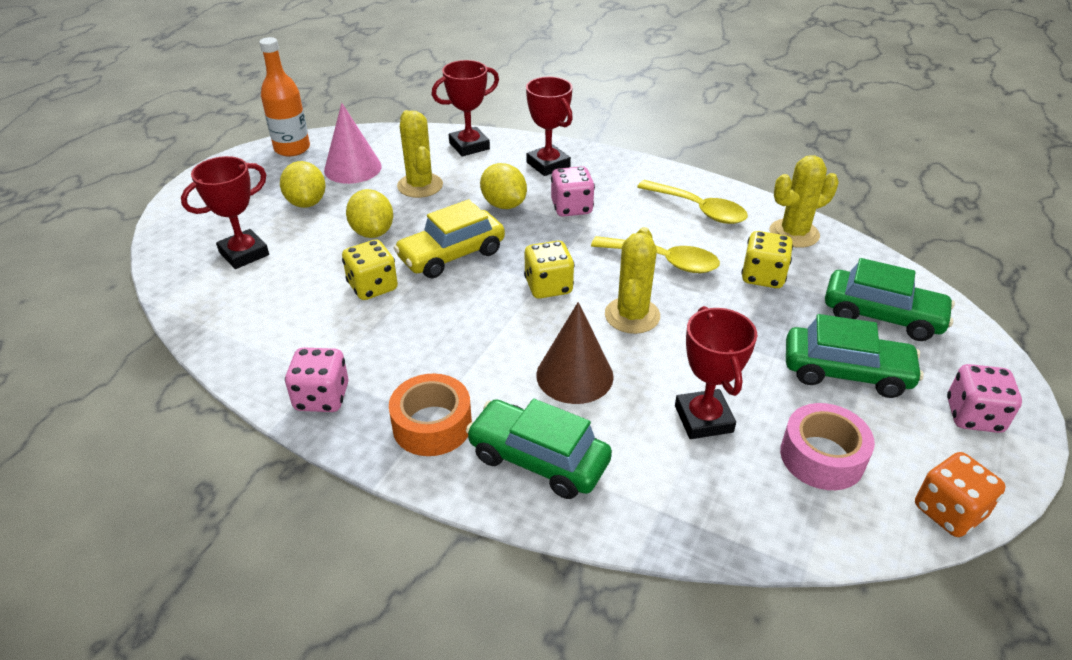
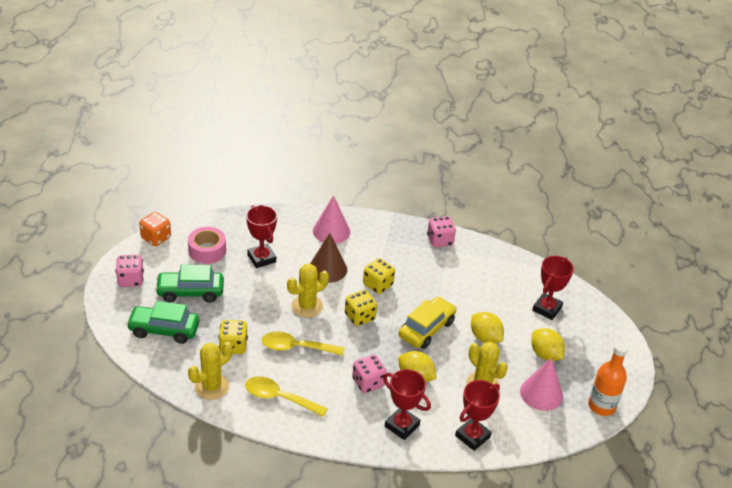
camera: 160 degrees right, 0 degrees up
yellow dice [342,240,398,300] -> yellow dice moved to [363,258,395,294]
orange tape [389,374,472,456] -> none
green car [466,399,612,499] -> pink cone [313,195,350,244]
yellow cactus [605,227,660,334] -> yellow cactus turned 60 degrees clockwise [287,264,329,318]

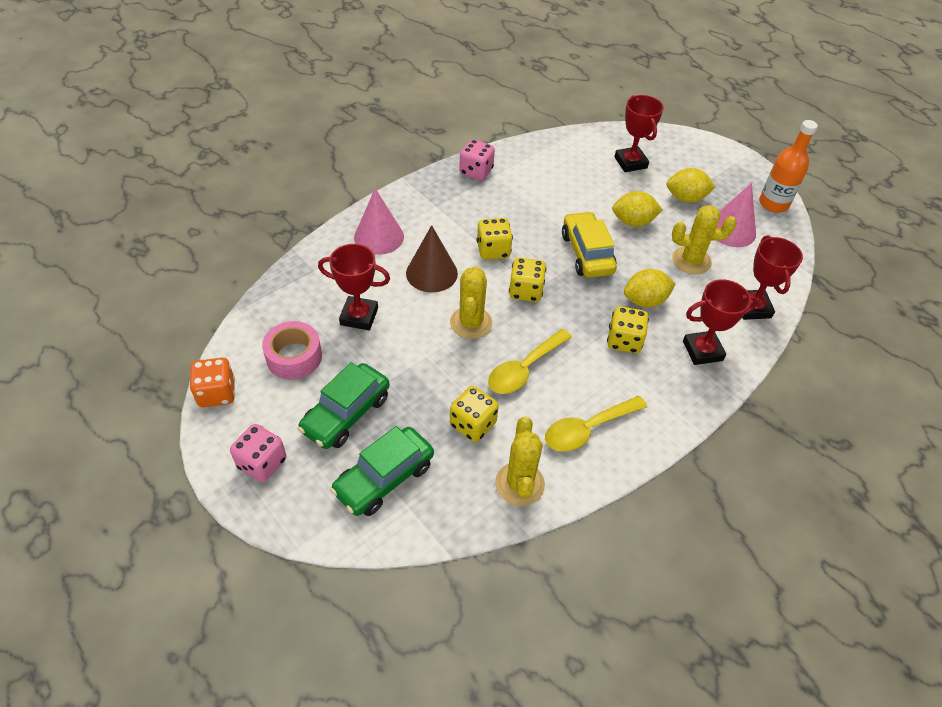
camera: 50 degrees left, 10 degrees up
pink dice [352,355,386,393] -> yellow dice [607,306,649,353]

